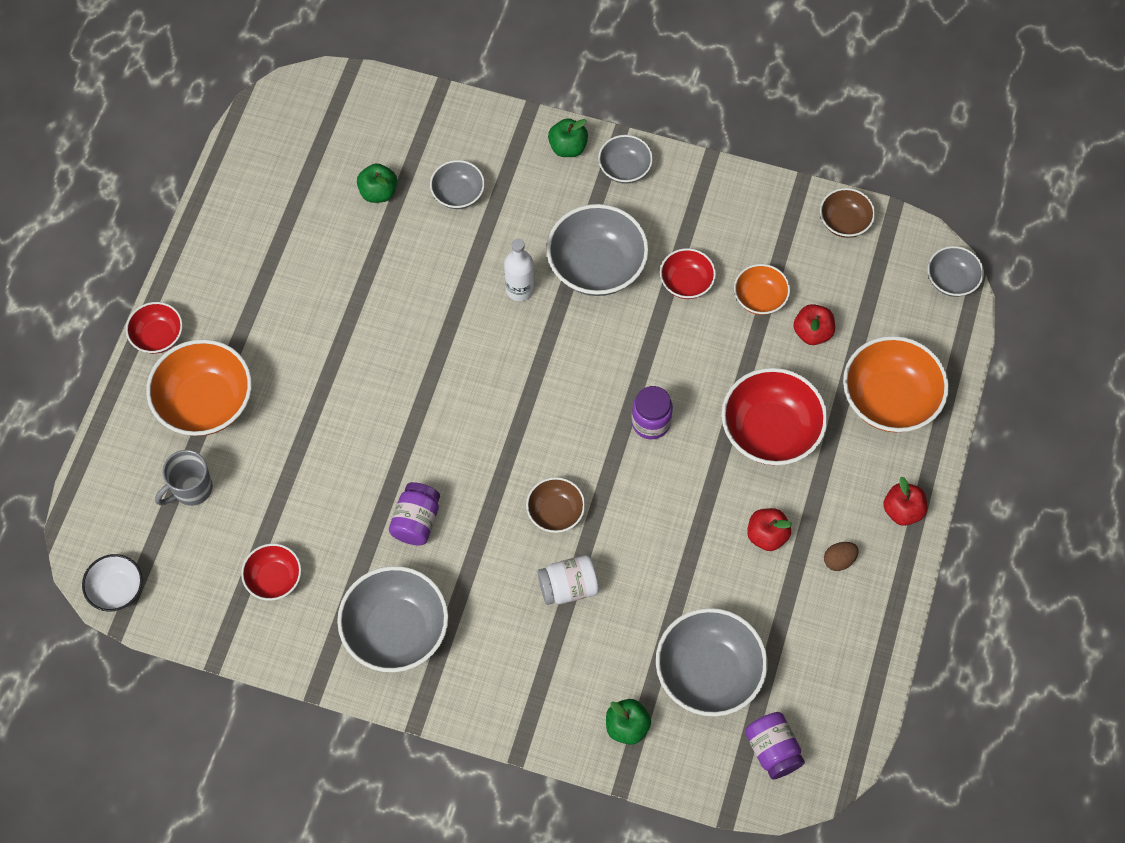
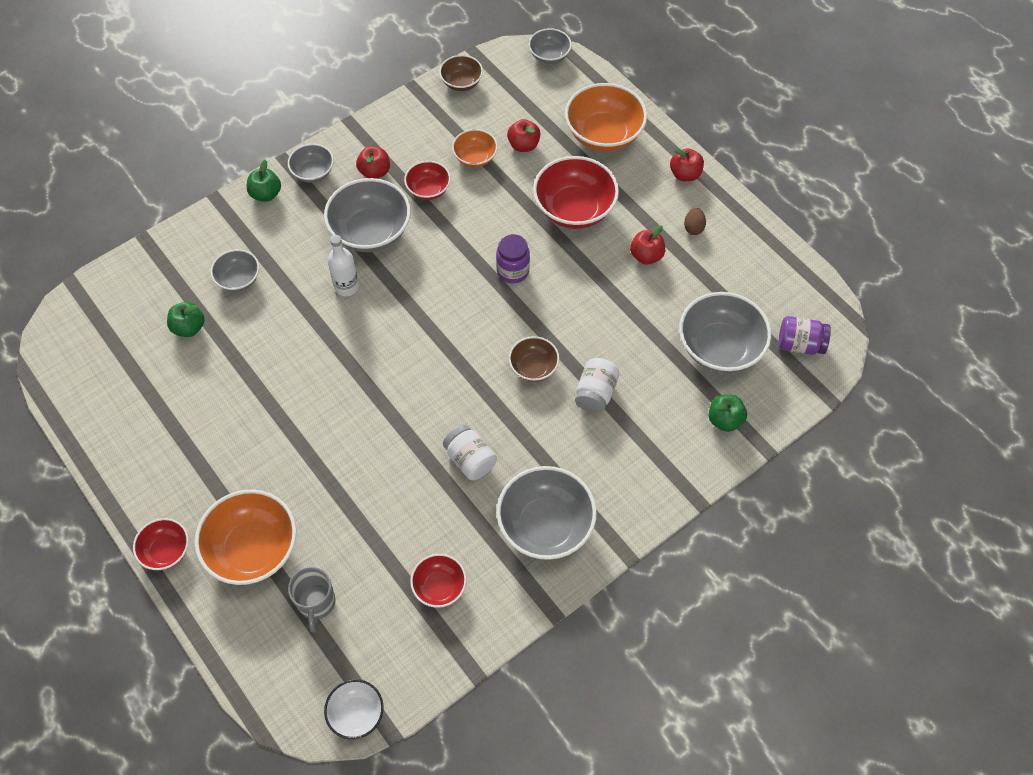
camera: 55 degrees left, 5 degrees down
purple jar [389,482,440,545] -> white jar [443,424,497,480]
none -> red apple [356,146,390,179]

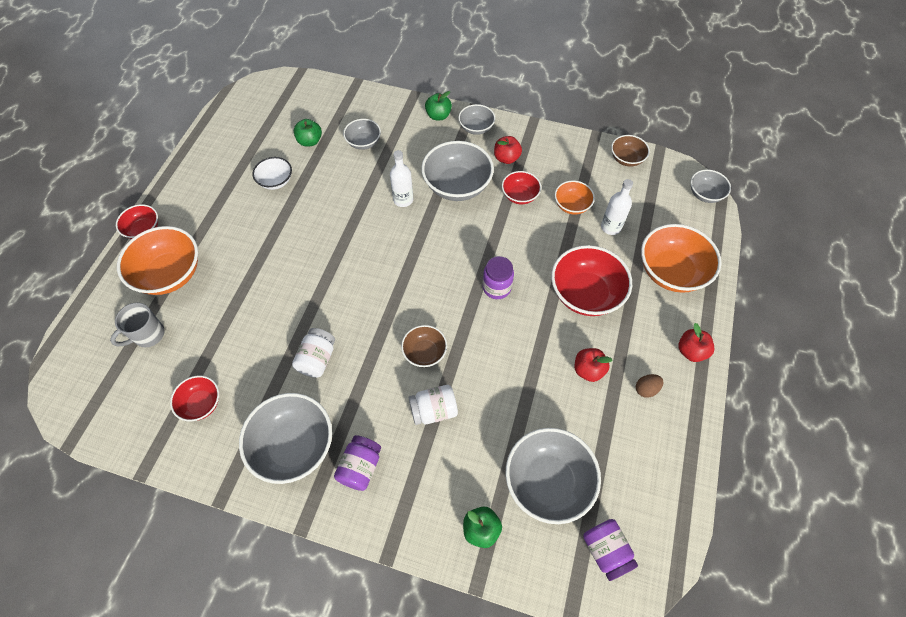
camera: 55 degrees right, 0 degrees up
white bowl [324,679,384,739] -> white bowl moved to [252,157,292,190]
red apple [507,119,541,152] -> white bottle [601,179,633,235]
none -> purple jar [334,435,381,491]

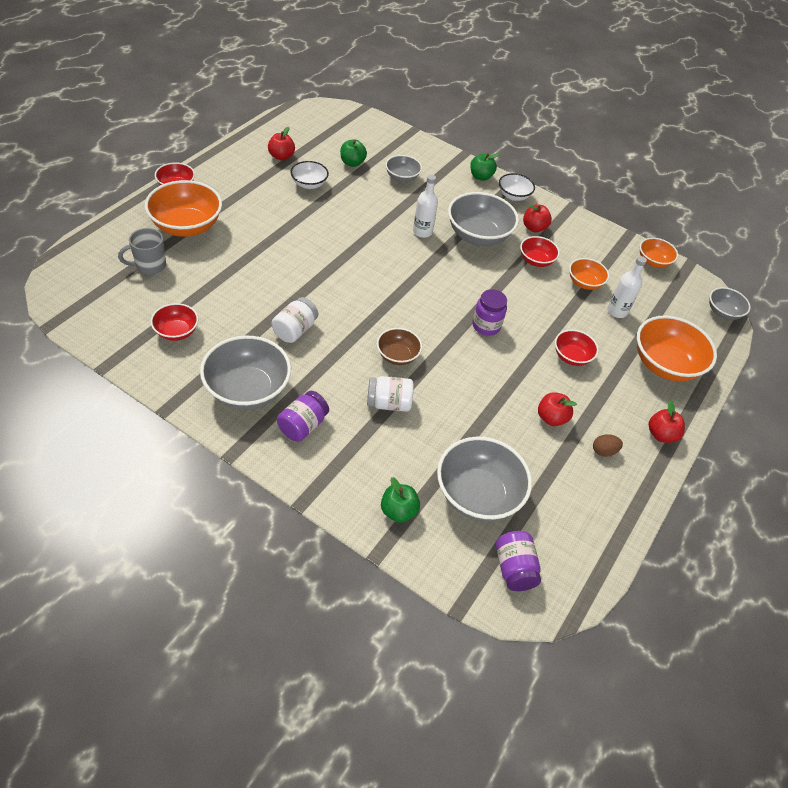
camera: 10 degrees right, 10 degrees down
grey bowl [458,104,495,135] -> white bowl [499,173,535,201]
red bowl [551,245,632,316] -> red bowl [555,329,599,366], size x0.55
brown bowl [611,135,650,167] -> orange bowl [640,238,678,268]
none -> red apple [268,127,295,161]

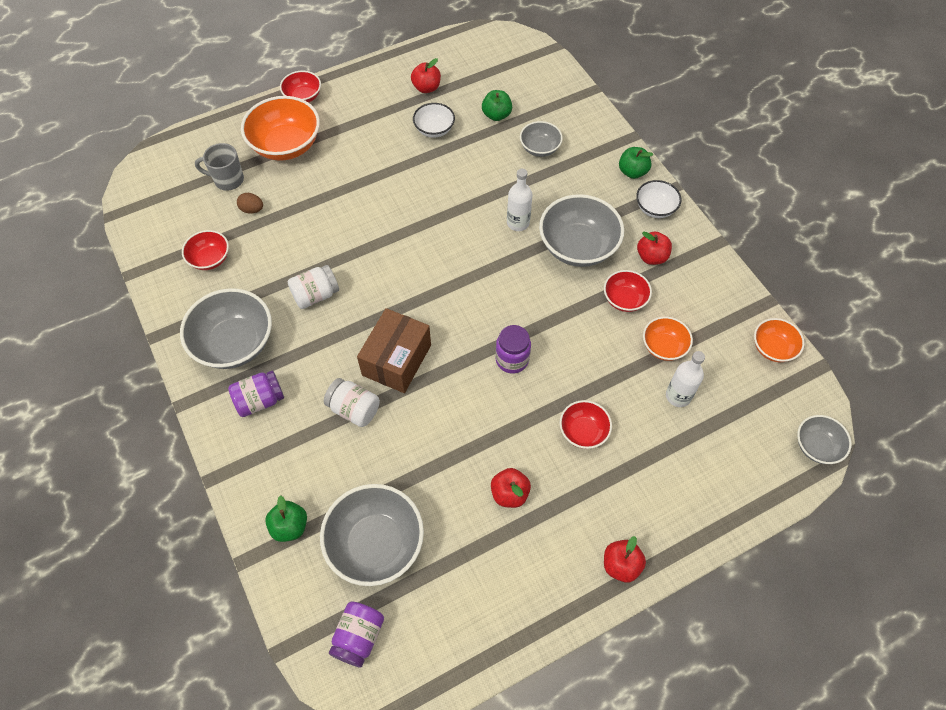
camera: 35 degrees right, 10 degrees up
brown bowl [377,328,422,365] -> brown box [357,308,431,393]
brown egg [593,434,623,457] -> brown egg moved to [237,193,263,214]
orange bowl [637,316,717,382] -> none

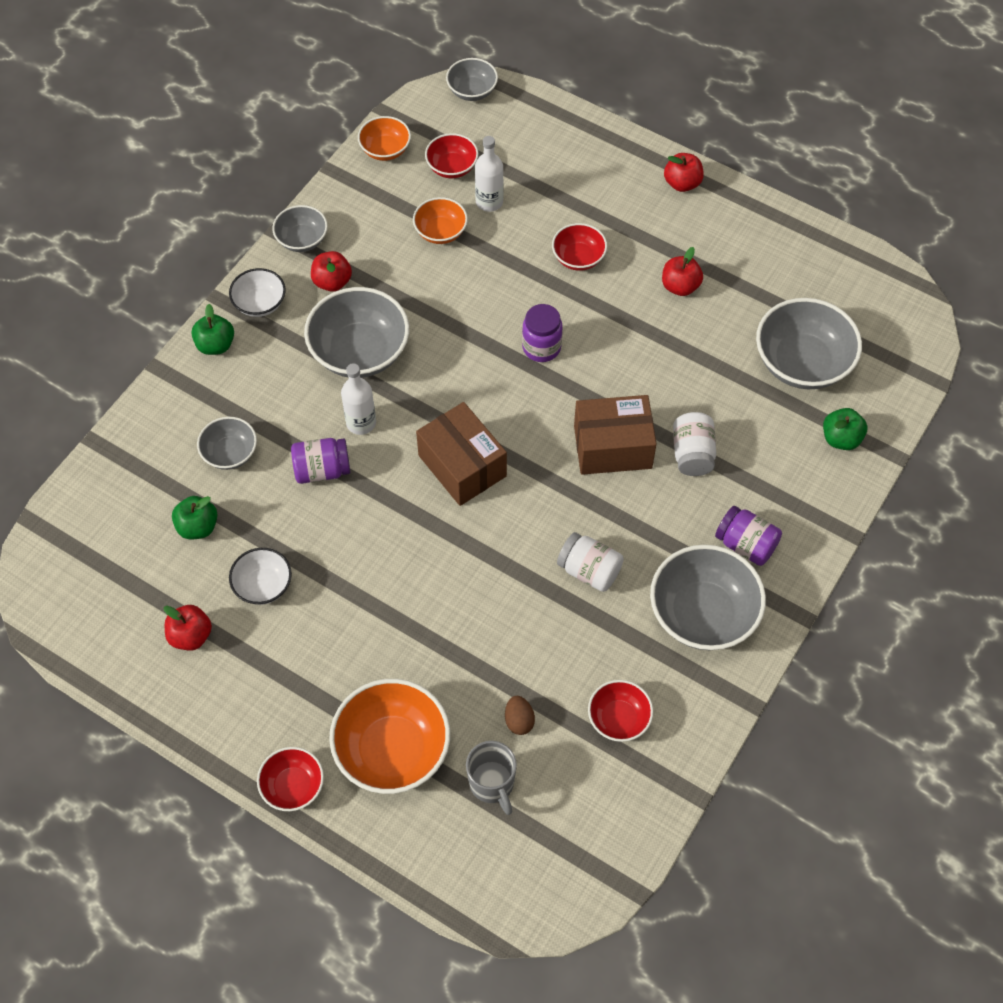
camera: 120 degrees left, 0 degrees up
purple jar [329,601,384,668] -> purple jar moved to [291,438,350,484]
red bowl [604,270,652,312] -> red bowl moved to [425,133,478,178]
none -> grey bowl [272,205,328,252]
none -> brown box [416,402,507,506]

